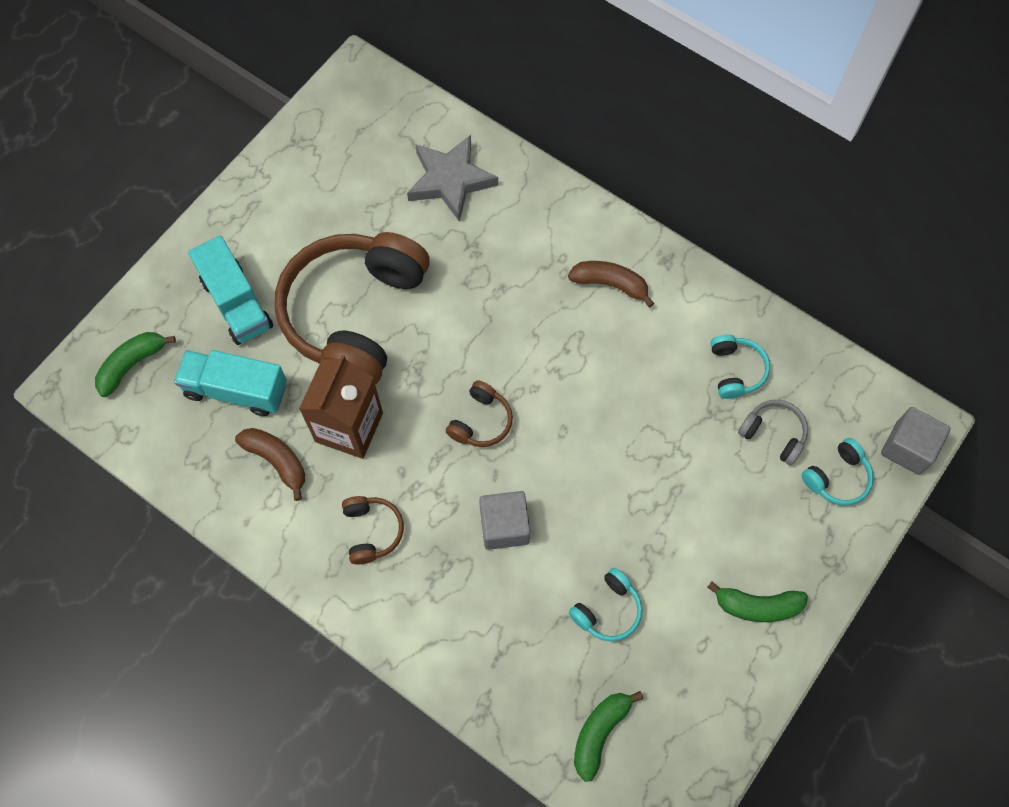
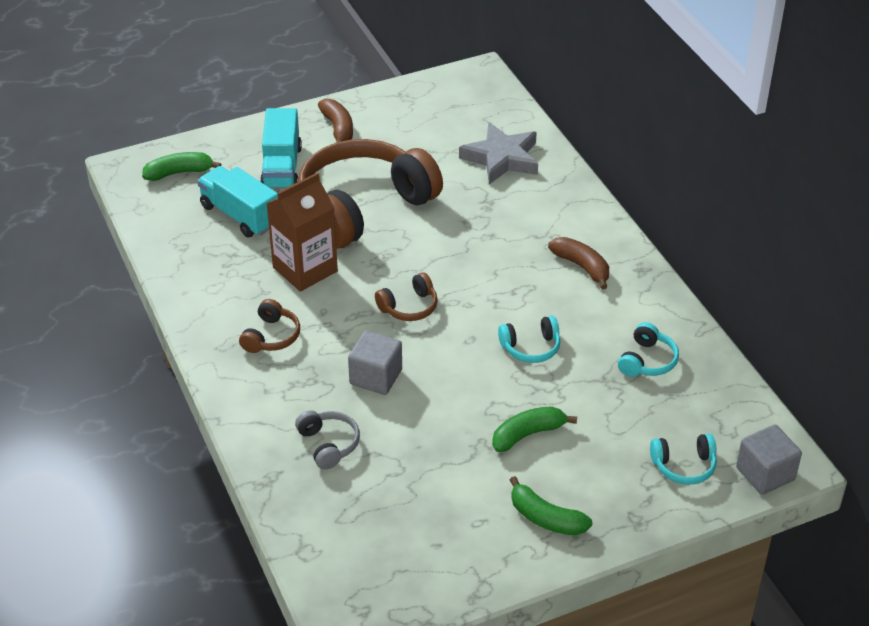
camera: 30 degrees right, 25 degrees down
brown banana [235,428,305,501] -> brown banana moved to [318,99,353,143]
turquoise headphones [569,568,642,641] -> turquoise headphones moved to [498,316,560,363]
green banana [574,691,643,782] -> green banana moved to [492,406,577,452]
grey headphones [738,400,808,465] -> grey headphones moved to [295,410,360,470]

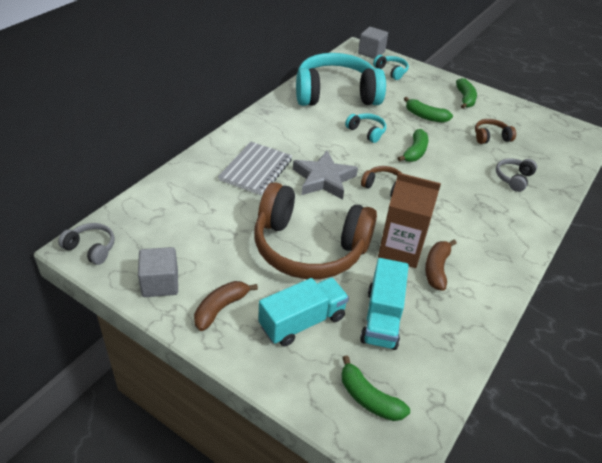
camera: 125 degrees left, 0 degrees up
brown headphones [239,299,300,353] -> brown headphones moved to [475,119,516,144]
grey cube [348,331,402,395] -> grey cube moved to [138,247,178,297]
grey star [459,122,538,184] -> grey star moved to [293,151,358,200]
brown banana [548,237,609,289] -> brown banana moved to [425,240,457,291]
turquoise headphones [618,322,679,377] -> turquoise headphones [296,53,386,106], size x2.44
none -> grey headphones [58,223,115,265]
none -> grey notebook [218,142,292,196]
none -> green banana [398,129,428,162]

